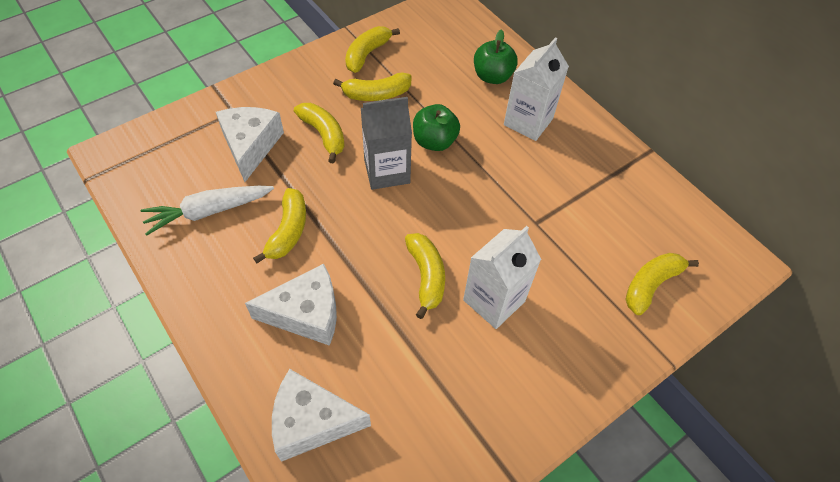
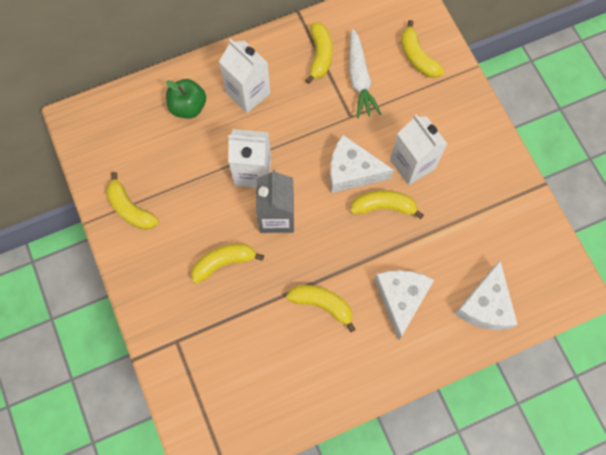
camera: 75 degrees left, 15 degrees up
white carrot [141,186,274,235] -> white carrot moved to [349,29,381,118]
white cheese [216,107,284,182] -> white cheese moved to [330,135,394,193]
yellow banana [333,72,412,101] -> yellow banana moved to [305,22,333,84]
green apple [413,104,460,151] -> white carton [228,129,271,188]

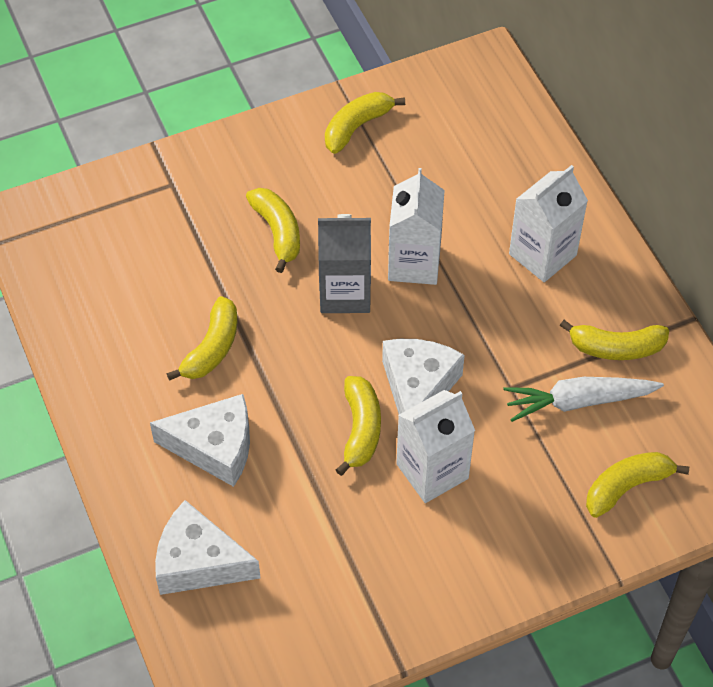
camera: 90 degrees right, 15 degrees down
green apple [166,79,206,118] -> none

